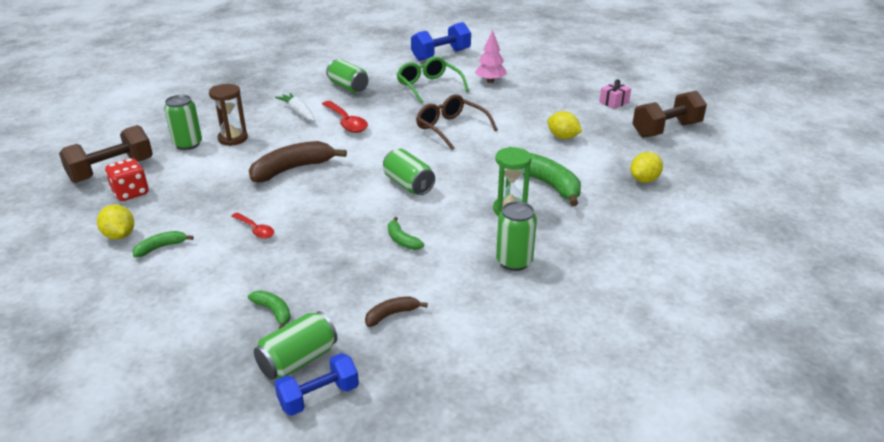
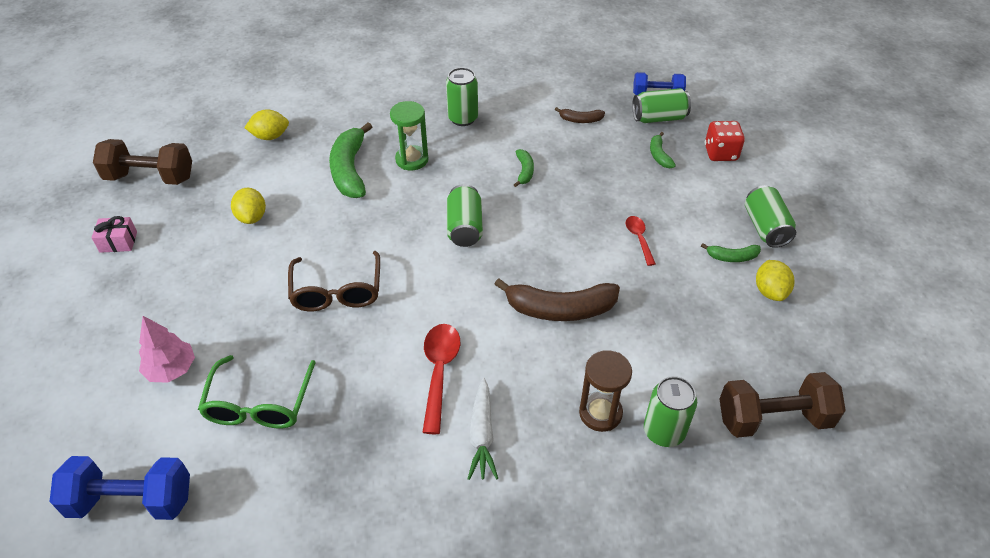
camera: 145 degrees left, 15 degrees up
red dice [105,158,149,201] -> red dice moved to [705,121,745,161]
green can [326,59,368,93] -> green can moved to [745,185,796,248]

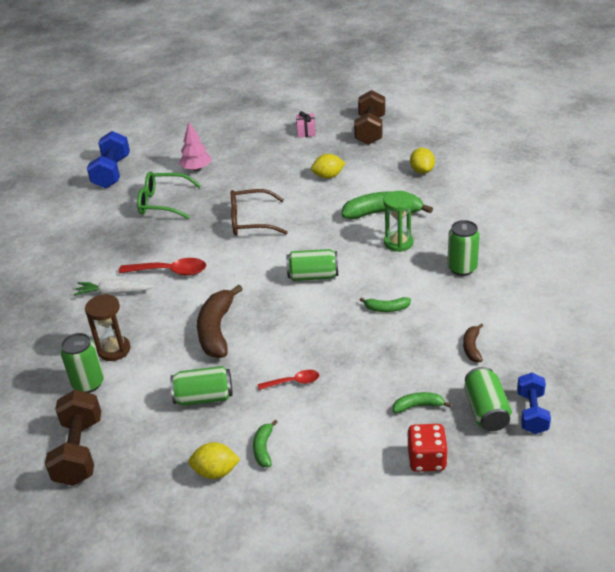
camera: 95 degrees right, 10 degrees down
green can [745,185,796,248] -> green can moved to [170,366,233,406]

